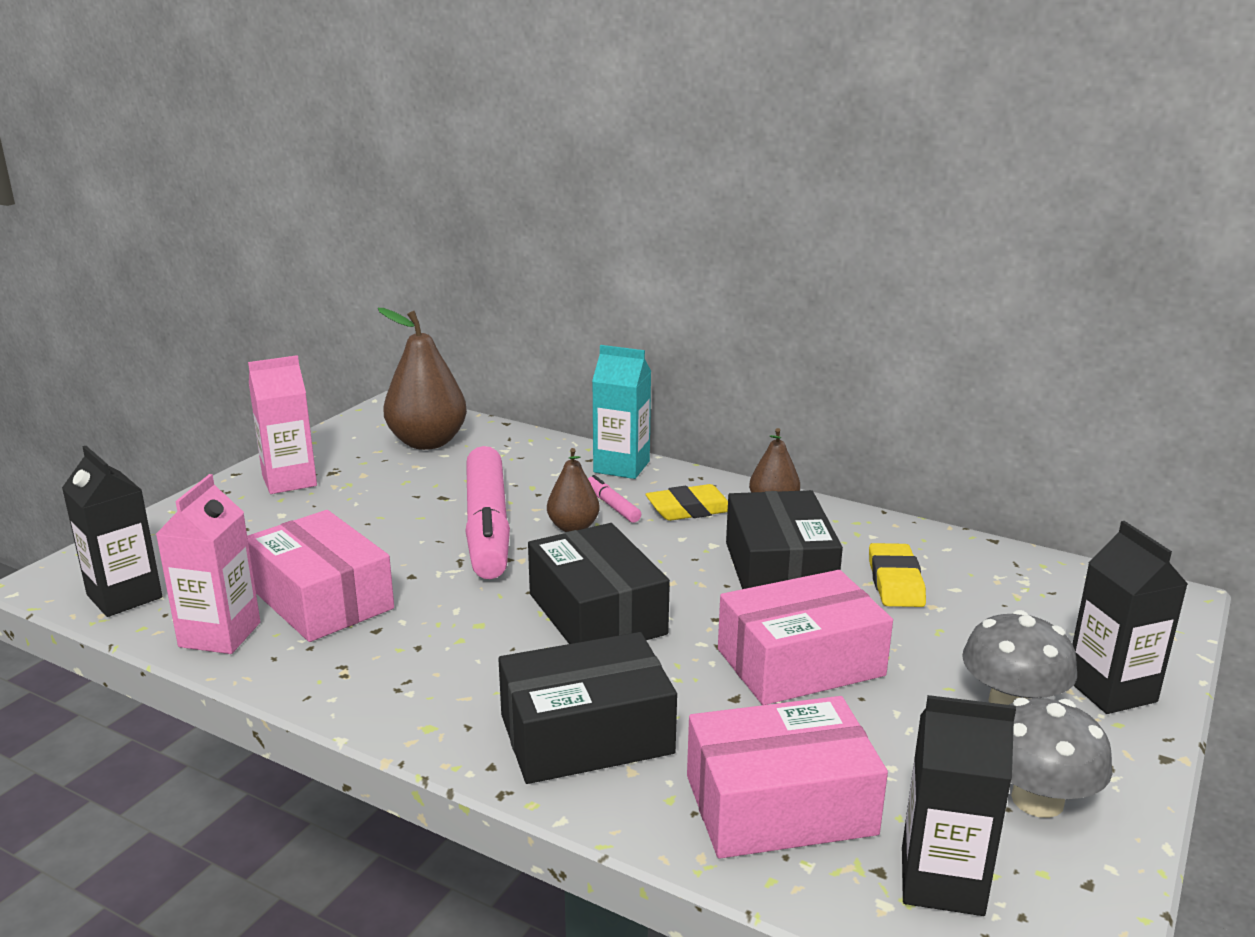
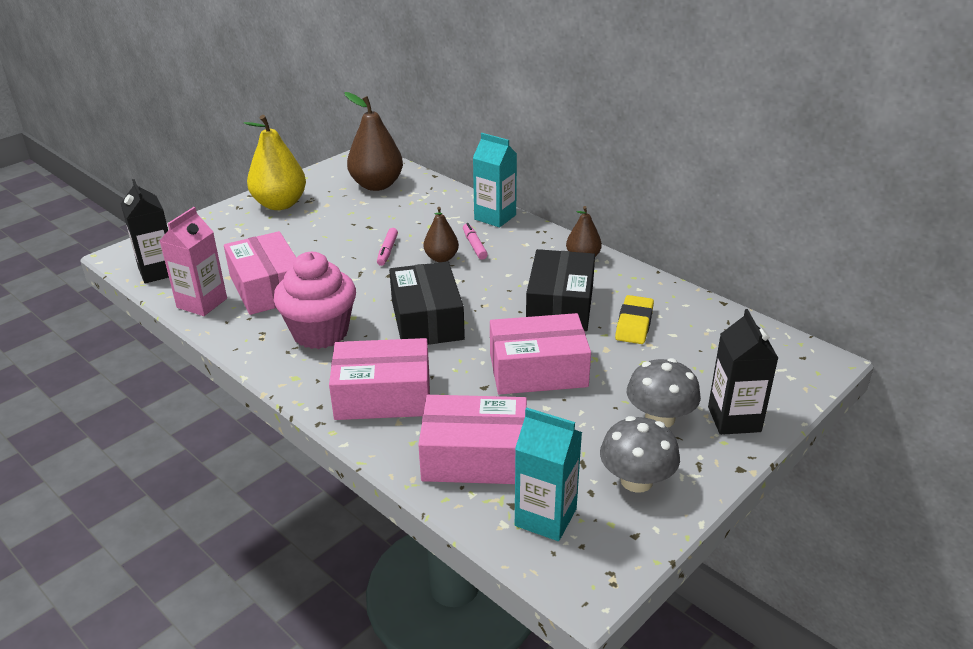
camera: 15 degrees right, 10 degrees up
pink carton [248,355,317,494] -> yellow pear [244,115,306,210]
pink marker [465,446,510,579] -> pink marker [377,228,398,266], size x0.41
black box [499,632,677,784] -> pink box [329,338,430,420]
yellow eraser [646,484,728,521] -> none
black carton [902,695,1016,916] -> turquoise carton [515,408,582,541]
none -> pink cupcake [274,252,356,349]

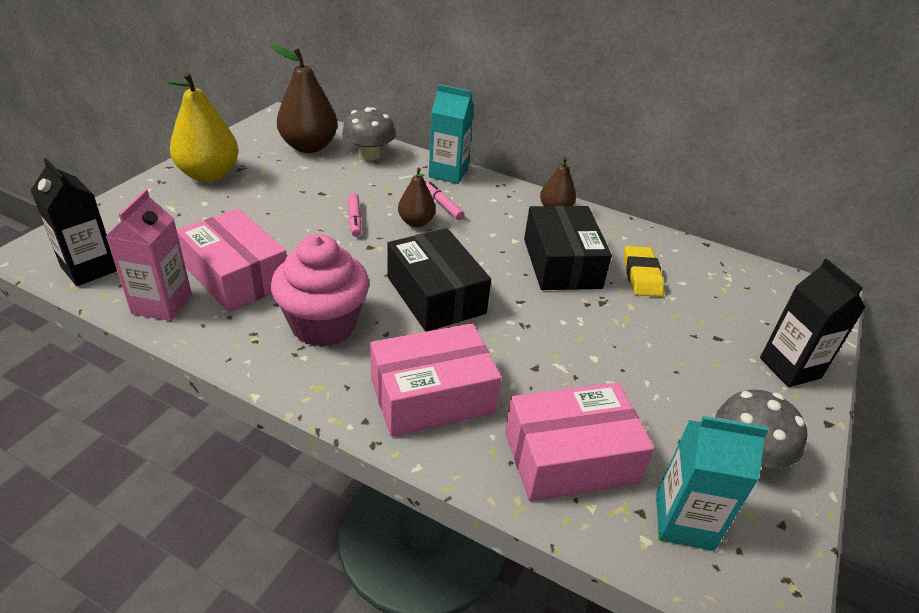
camera: 20 degrees left, 5 degrees up
pink box [490,313,591,395] -> none
grey mushroom [627,358,701,428] -> grey mushroom moved to [342,107,396,161]

